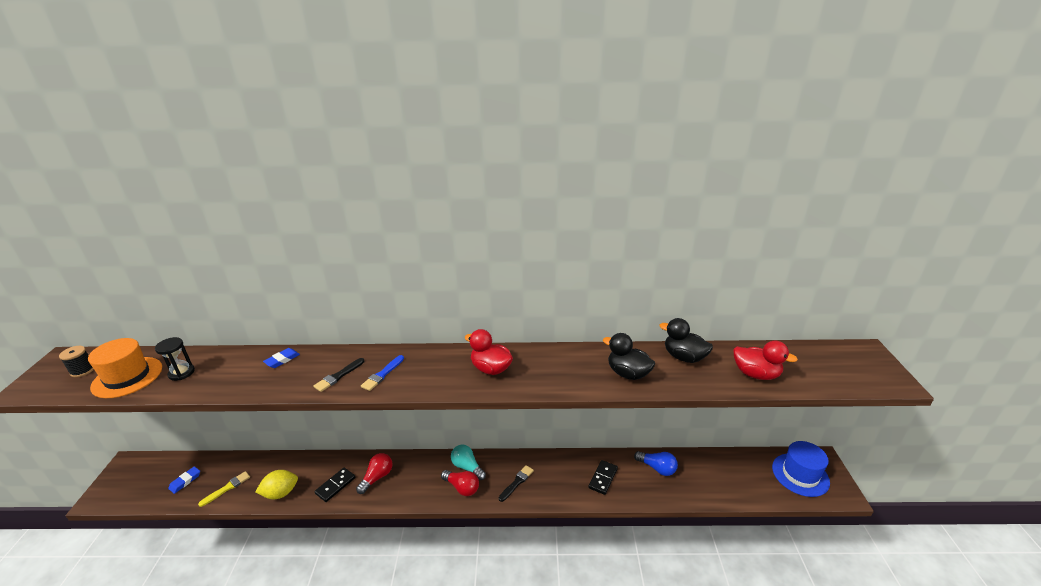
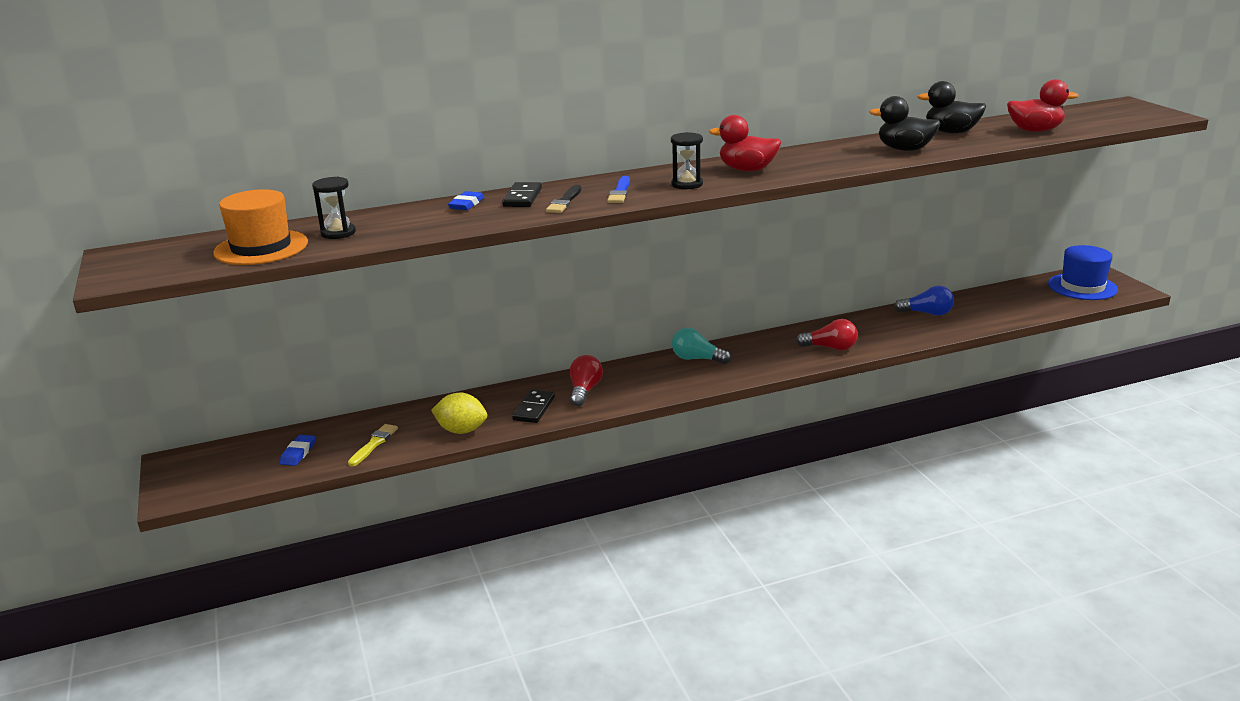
camera: 20 degrees left, 5 degrees down
black spool [59,346,94,377] -> none
yellow lemon [255,470,298,499] -> yellow lemon turned 60 degrees clockwise [431,393,487,434]
red light bulb [441,470,479,496] -> red light bulb moved to [796,319,858,351]
black brush [499,465,534,502] -> none
black domino [588,460,618,495] -> black domino moved to [502,182,542,207]
none -> black hourglass [671,132,703,189]

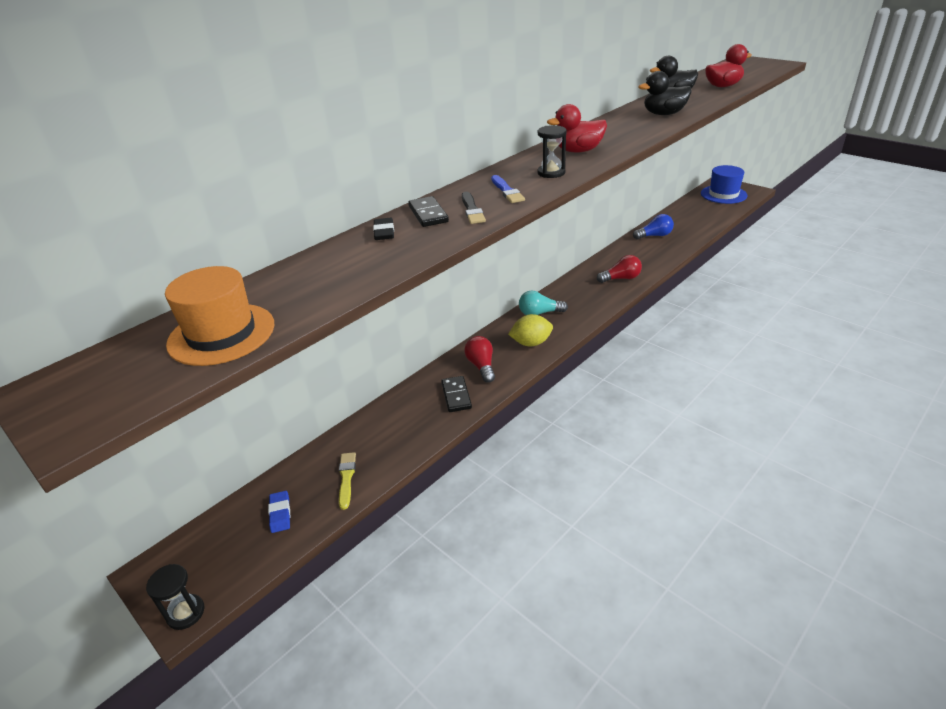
camera: 25 degrees left, 10 degrees up
black hourglass [312,177,356,239] -> black hourglass moved to [146,564,204,630]
yellow lemon [431,393,487,434] -> yellow lemon moved to [508,314,553,346]
blue eraser [448,191,485,210] -> black eraser [373,218,394,240]

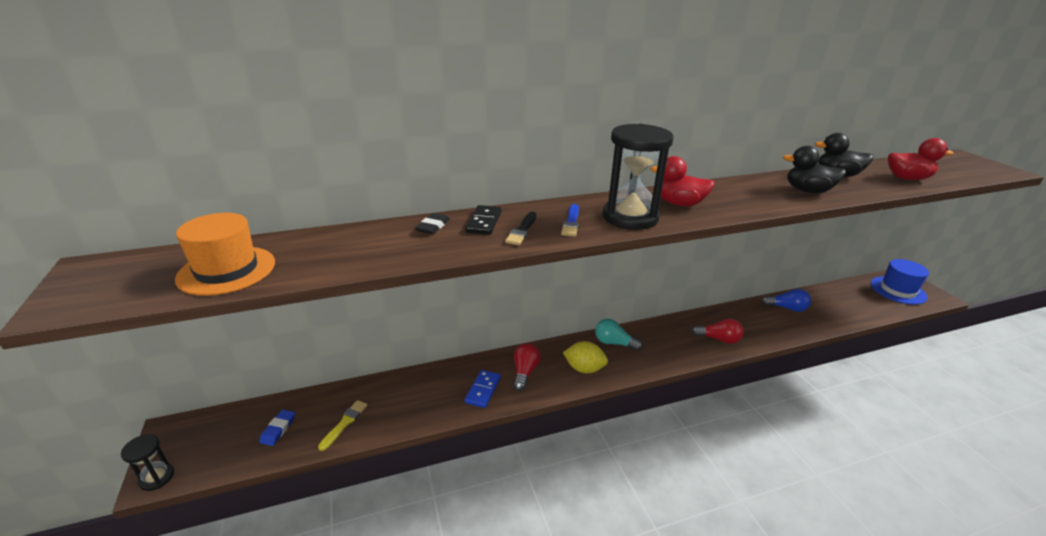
camera: 25 degrees right, 5 degrees down
black domino [441,376,472,412] -> blue domino [465,370,501,408]
black hourglass [538,125,567,178] -> black hourglass [603,124,673,230], size x1.99

